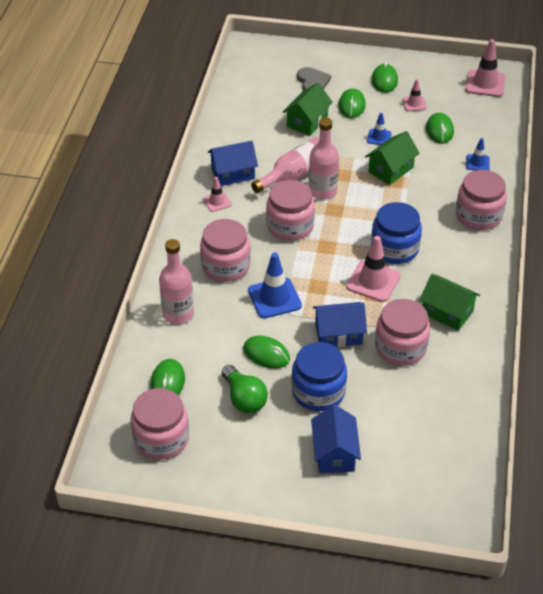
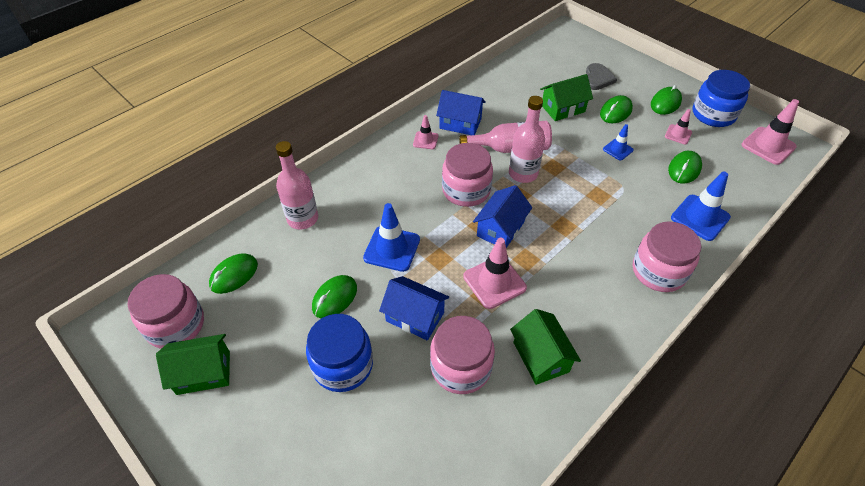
camera: 35 degrees right, 5 degrees up
pink jar [200,219,251,282] -> none
green light bulb [222,365,268,413] -> none
green mouse [243,336,290,369] -> green mouse turned 60 degrees clockwise [312,275,357,318]
blue house [311,405,361,473] -> blue house moved to [473,185,532,248]
green house [365,131,420,185] -> green house moved to [156,334,230,395]
blue jar [371,202,422,264] -> blue jar moved to [692,70,750,127]
blue traffic cone [466,138,490,170] -> blue traffic cone [671,171,731,241], size x1.77

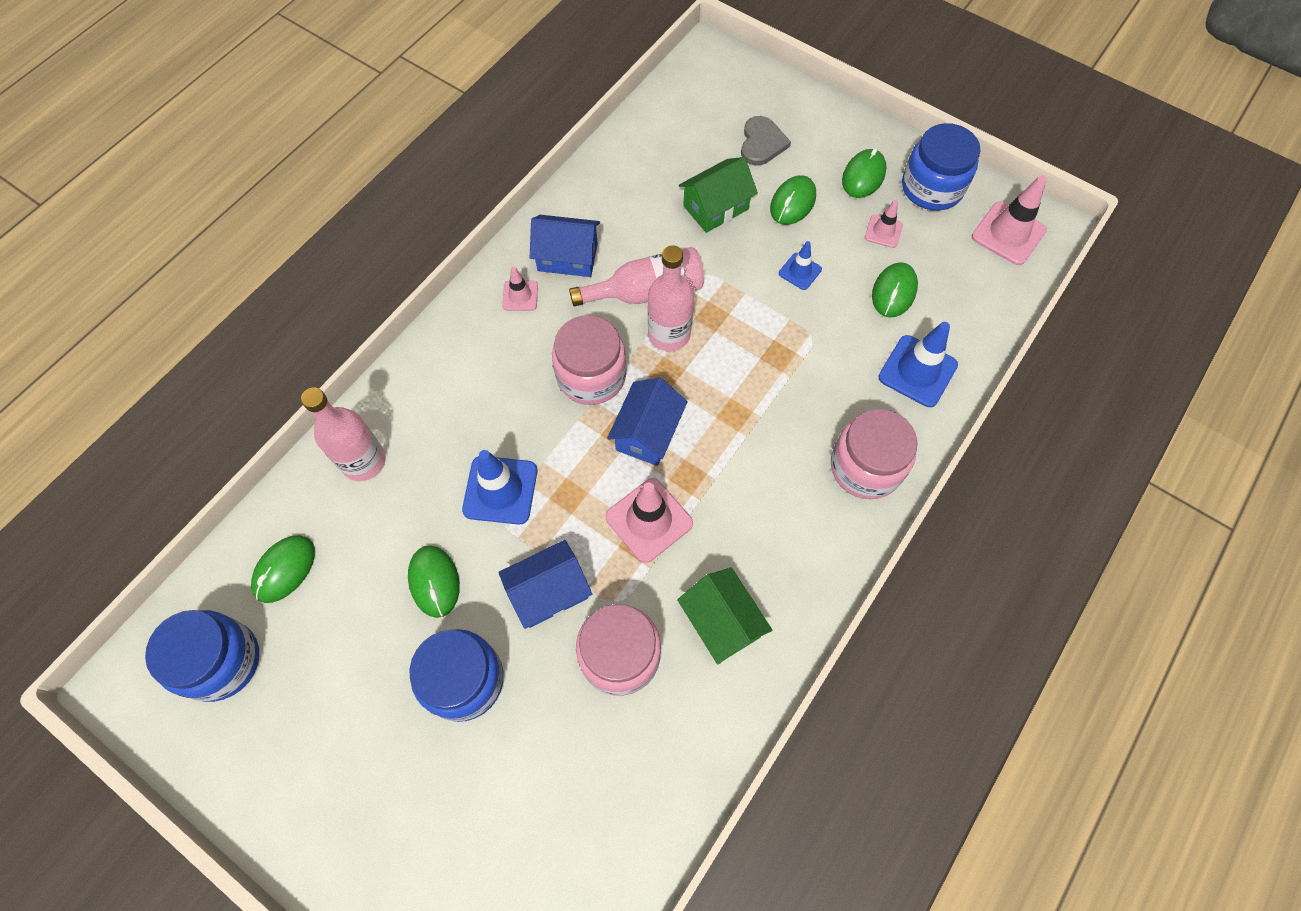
camera: 10 degrees left, 15 degrees up
pink jar [128,274,204,349] -> blue jar [145,610,259,702]
green house [156,334,230,395] -> none
green mouse [312,275,357,318] -> green mouse turned 45 degrees counterclockwise [408,545,460,618]
blue house [379,276,449,341] -> blue house turned 45 degrees counterclockwise [498,540,592,629]

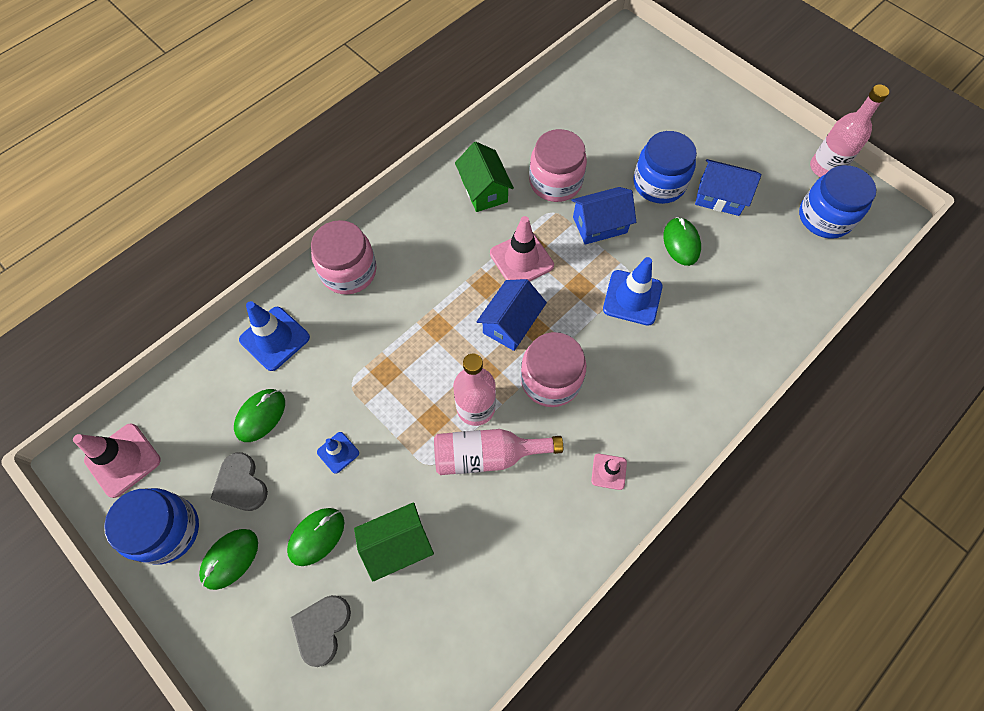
camera: 170 degrees left, 0 degrees up
green mouse [251,535,315,603] -> none
pink bottle [301,387,386,481] -> pink bottle moved to [810,84,889,177]
blue house [530,215,600,277] -> blue house moved to [695,159,761,216]
pink traffic cone [865,200,903,248] -> grey heart [210,452,268,511]

